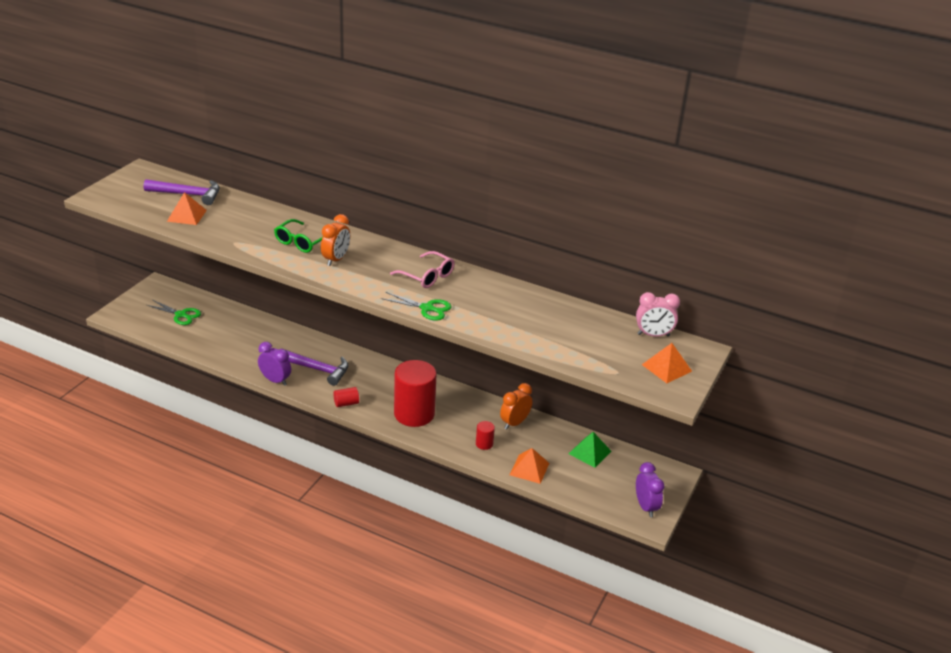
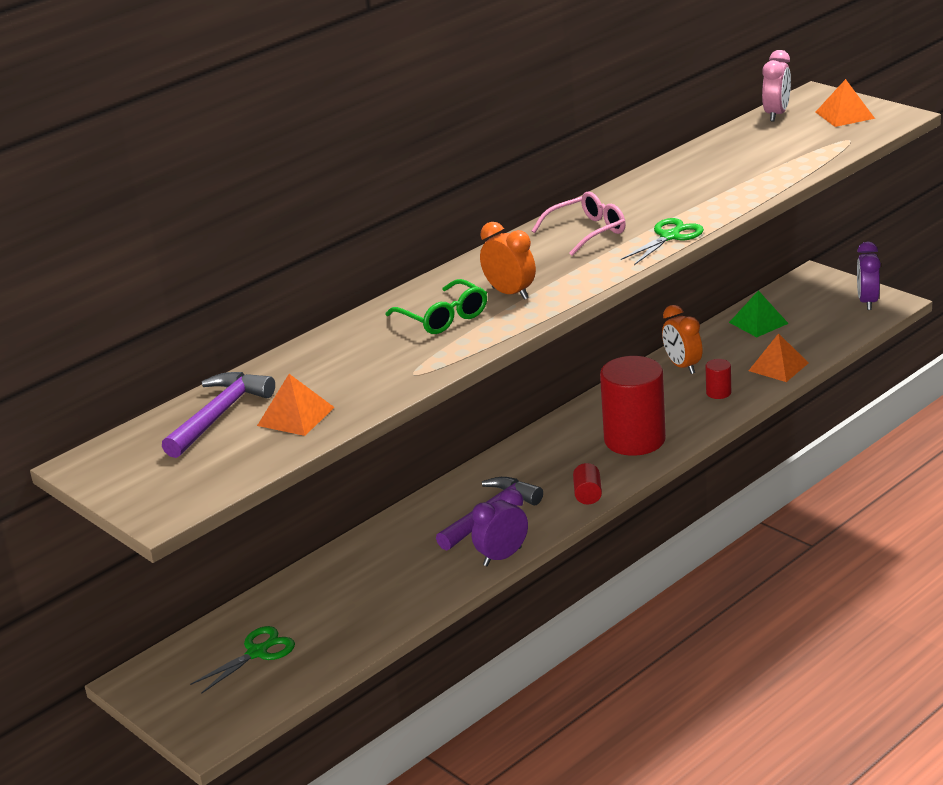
camera: 65 degrees left, 5 degrees down
purple clock [636,462,664,517] -> purple clock turned 90 degrees counterclockwise [857,242,881,310]

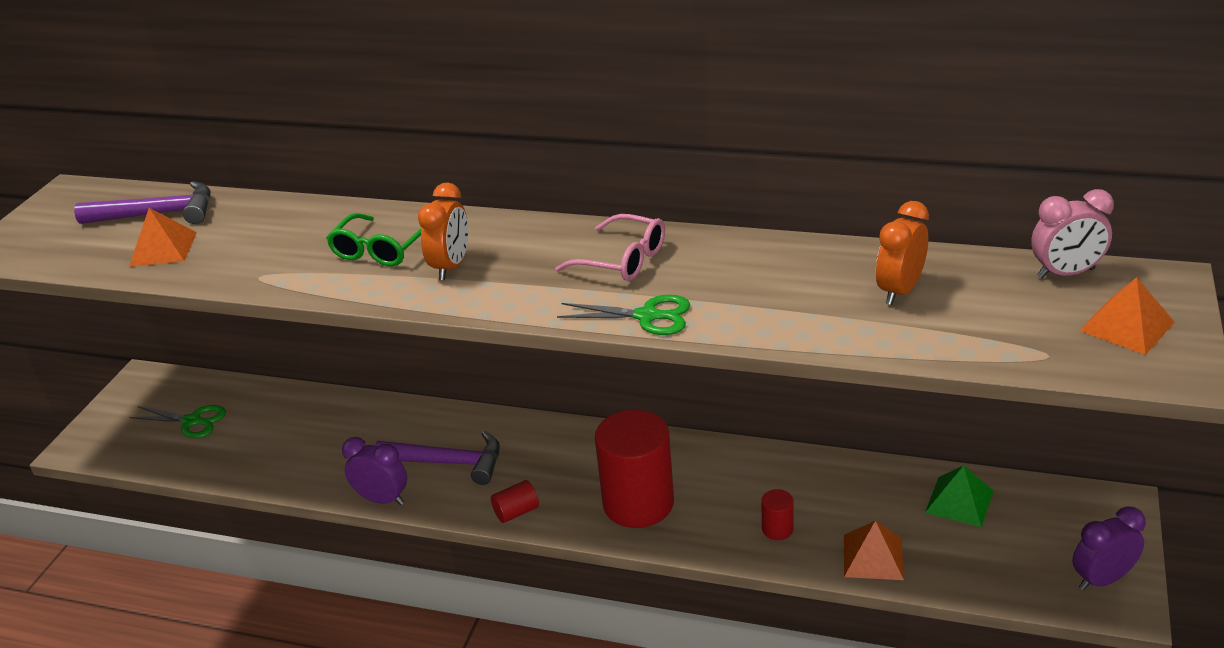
camera: 60 degrees right, 5 degrees up
orange clock [662,305,703,374] -> orange clock moved to [876,201,929,305]

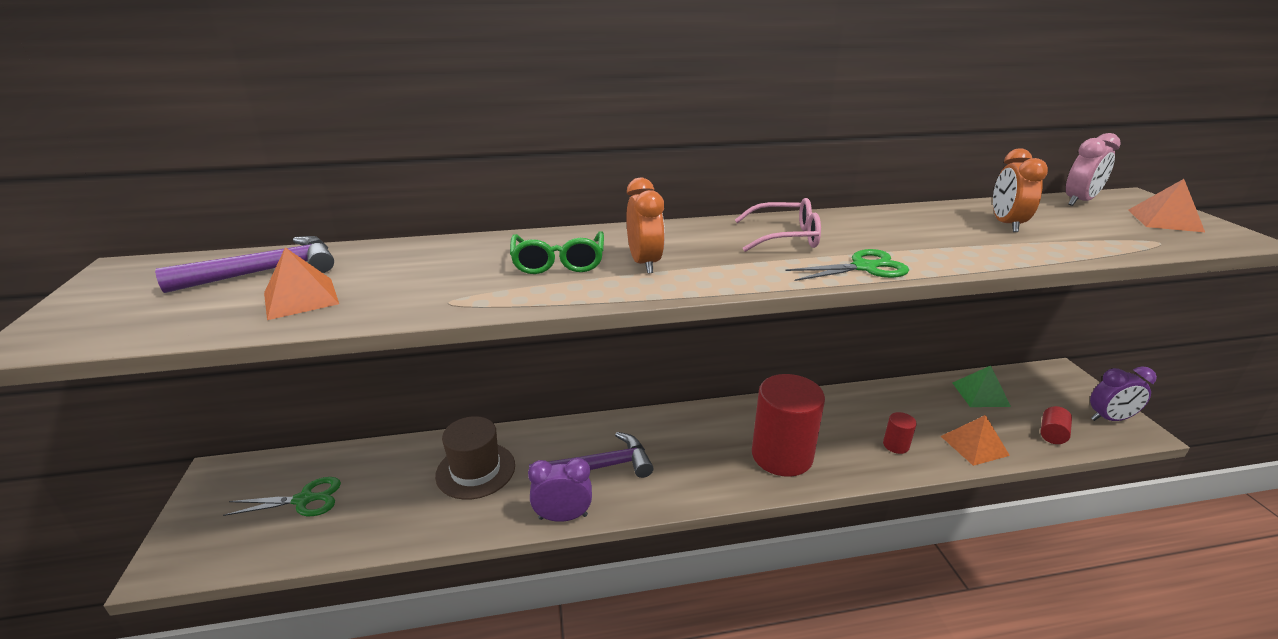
camera: 30 degrees left, 5 degrees down
red cylinder [491,480,539,523] -> red cylinder moved to [1041,406,1072,444]
purple clock [1073,506,1146,590] -> purple clock turned 135 degrees counterclockwise [1090,366,1157,421]
none -> brown hat [435,416,515,500]

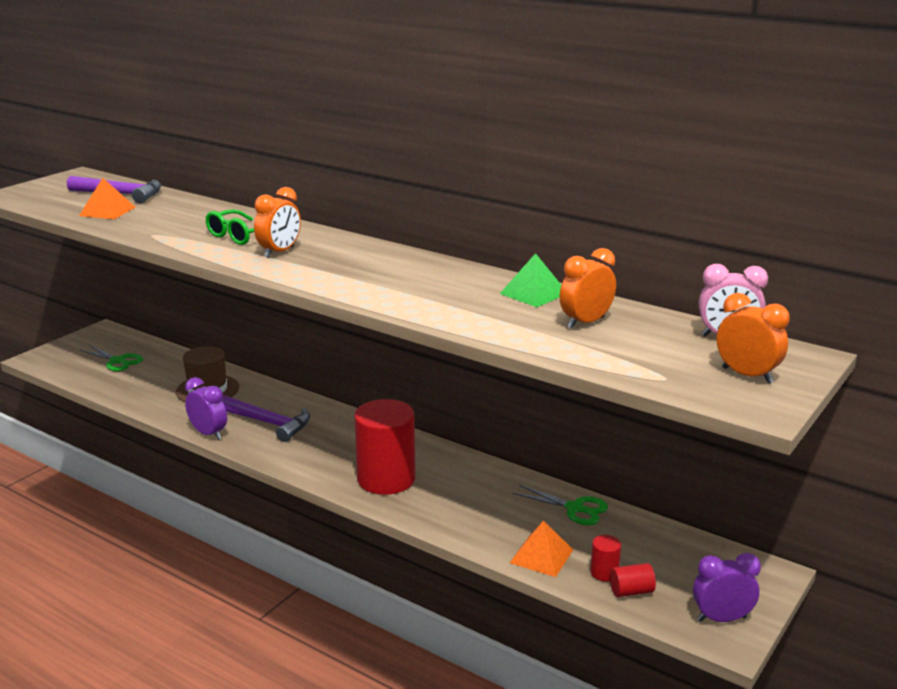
camera: 45 degrees right, 5 degrees down
pink glasses [735,198,821,252] -> none
green scissors [785,249,909,281] -> green scissors moved to [513,484,608,525]
red cylinder [883,412,917,454] -> red cylinder moved to [590,535,621,582]
green pyramid [952,366,1011,407] -> green pyramid moved to [500,253,561,307]
purple clock [1090,366,1157,421] -> purple clock turned 135 degrees clockwise [693,553,761,622]
orange pyramid [1128,179,1205,232] -> orange clock [717,293,790,384]

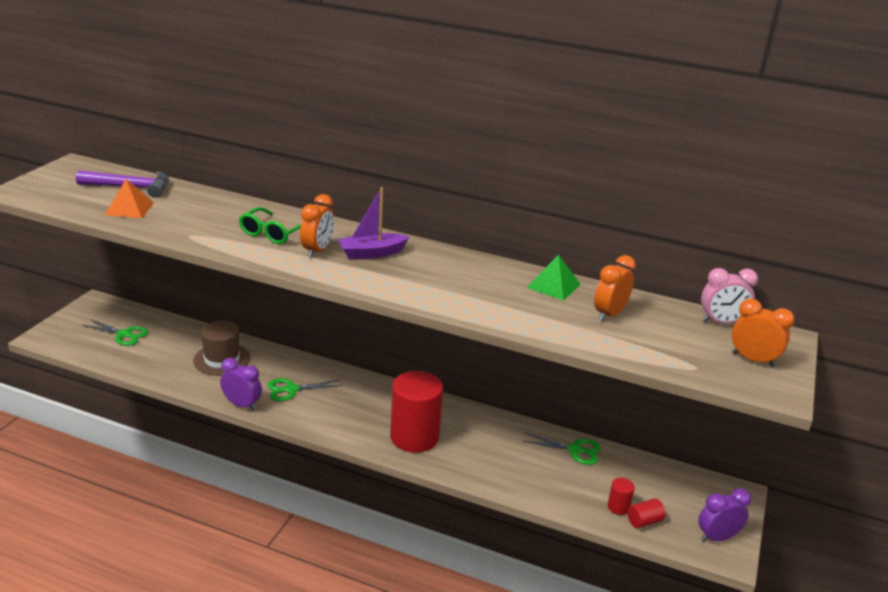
camera: 15 degrees left, 5 degrees up
purple hammer [222,395,310,442] -> green scissors [268,378,342,401]
orange pyramid [510,521,573,577] -> none
none -> purple boat [338,188,410,260]

